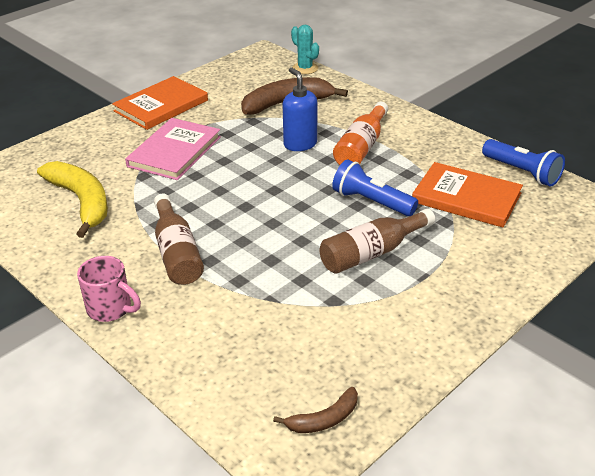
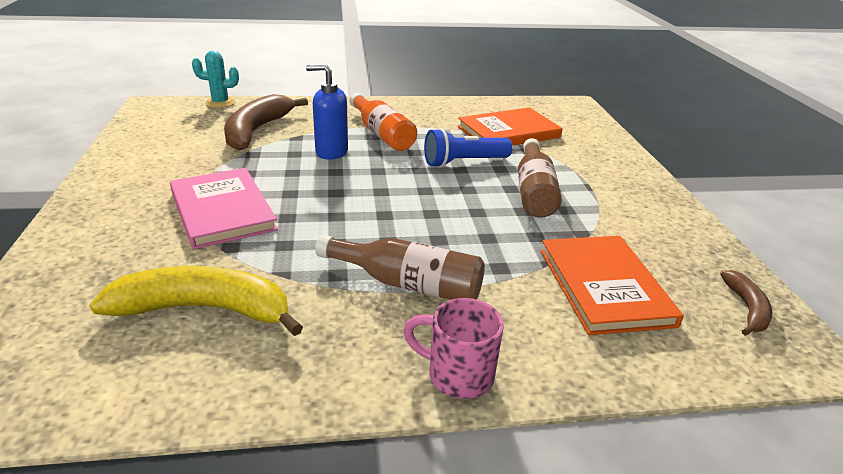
camera: 55 degrees left, 5 degrees down
pink mug [77,256,141,322] -> pink mug turned 135 degrees counterclockwise [403,298,504,399]
orange book [112,76,208,130] -> orange book moved to [541,236,684,335]
blue flashlight [482,139,565,187] -> none

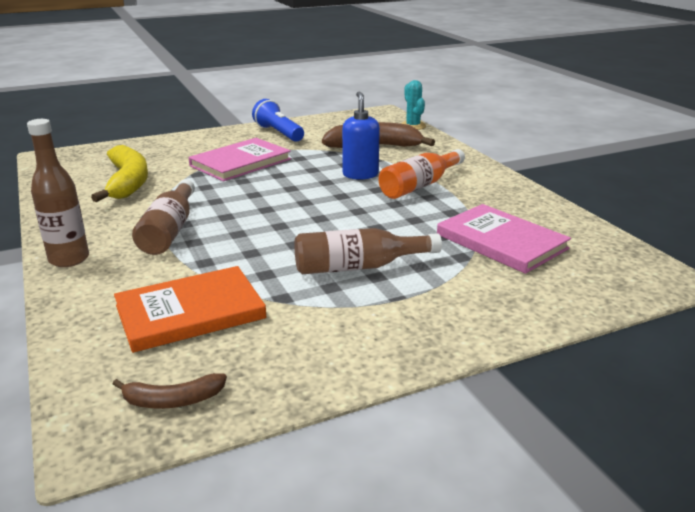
camera: 75 degrees right, 5 degrees down
pink mug [403,298,504,399] -> brown bottle [27,119,89,267]
blue flashlight [424,128,513,168] -> blue flashlight moved to [252,99,304,142]
orange book [458,107,563,145] -> pink book [437,204,571,274]

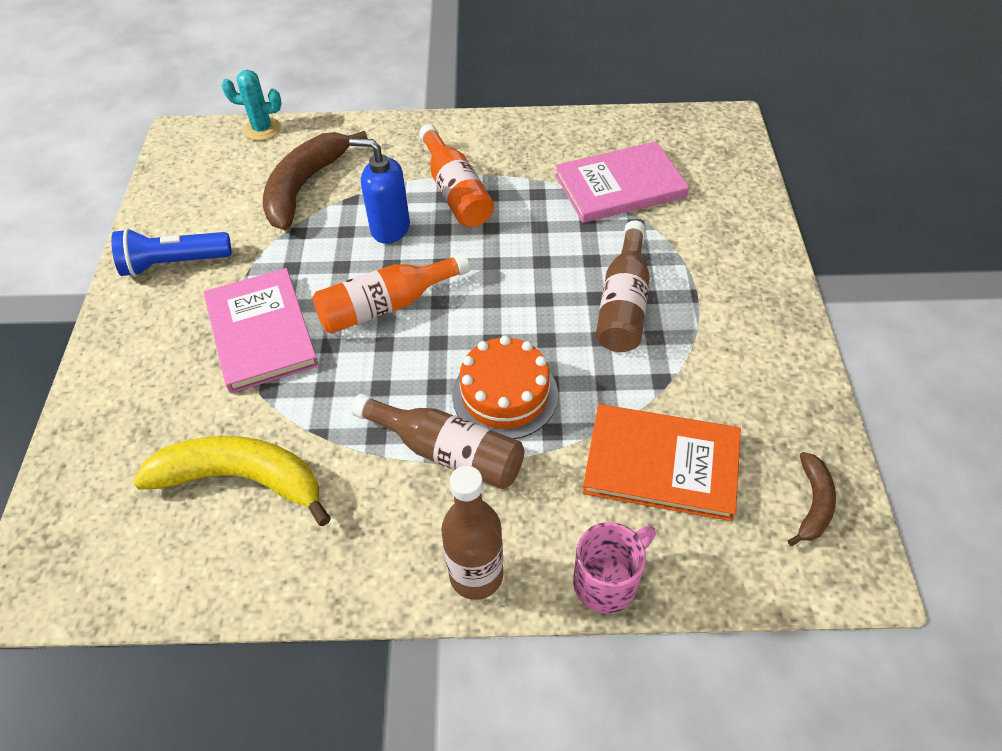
camera: 65 degrees left, 25 degrees up
orange book [114,266,267,353] -> orange book turned 75 degrees counterclockwise [582,404,741,521]
none -> orange bottle [312,253,470,334]
none -> orange cake [452,336,558,439]
none -> pink mug [573,522,656,614]

